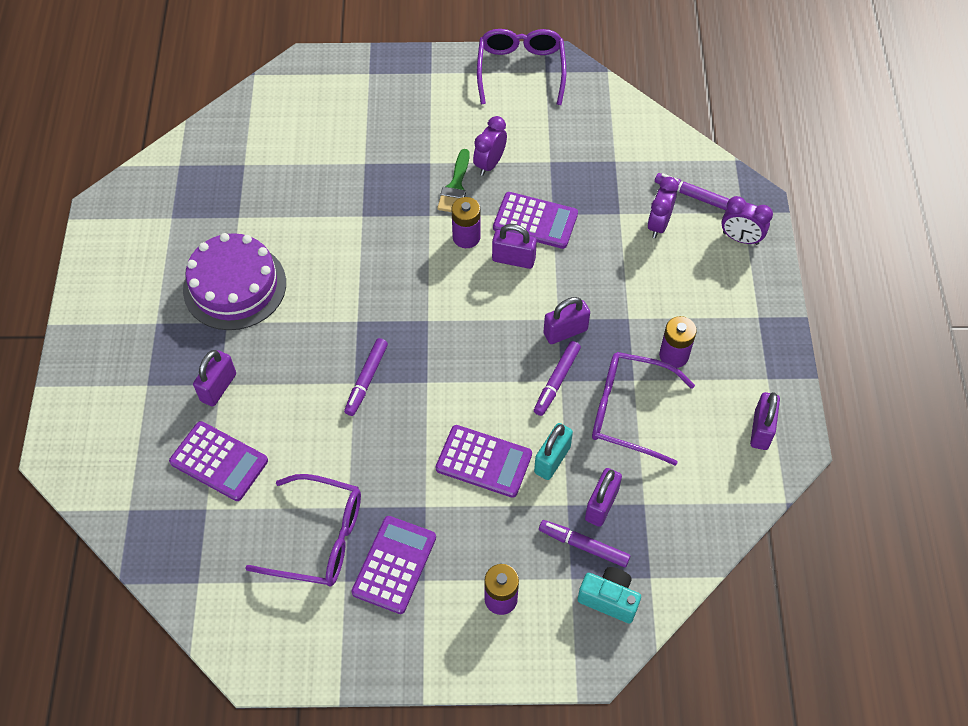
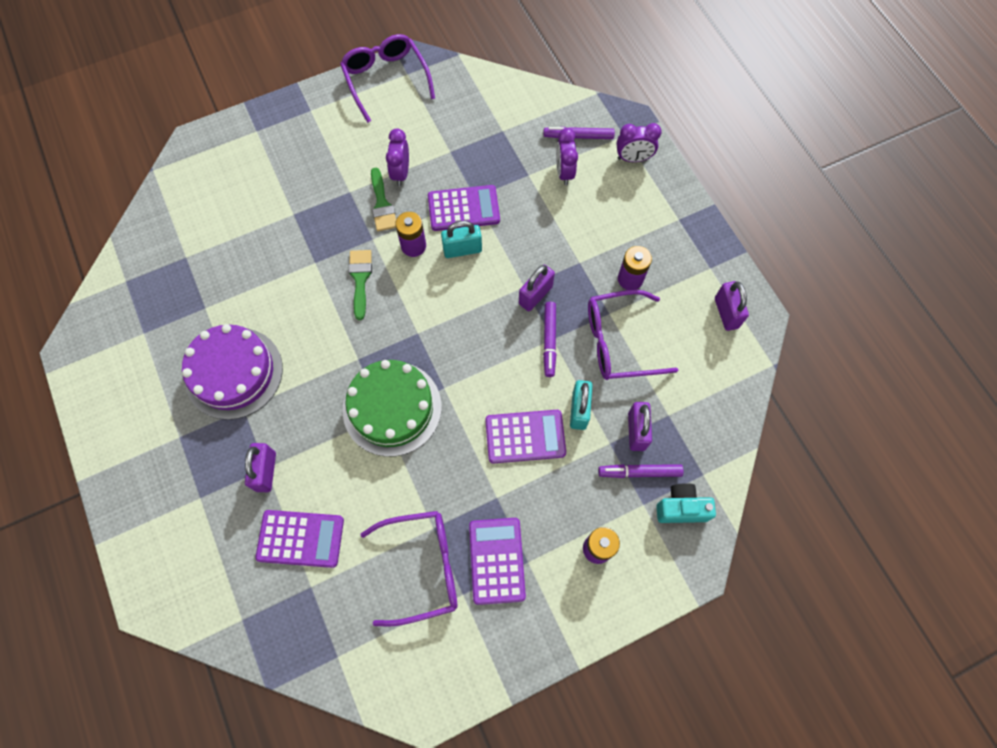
camera: 25 degrees left, 10 degrees up
purple marker [344,338,388,416] -> green cake [343,360,442,457]
purple padlock [492,224,537,269] -> turquoise padlock [441,221,482,258]
none -> green brush [349,250,372,320]

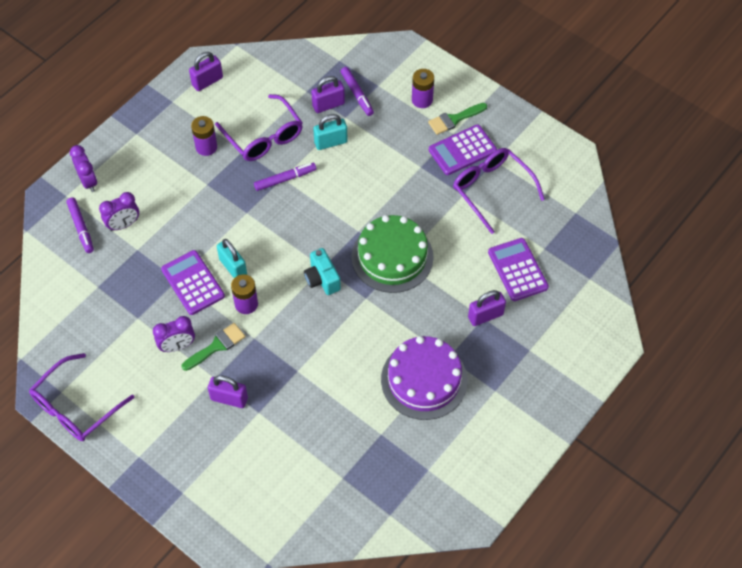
camera: 115 degrees left, 10 degrees down
green brush [349,250,372,320] -> green brush moved to [428,103,487,135]
purple calculator [485,410,566,464] -> none
purple padlock [519,265,555,311] -> purple padlock moved to [208,375,248,408]
turquoise camera [656,483,716,523] -> turquoise camera moved to [304,248,341,295]

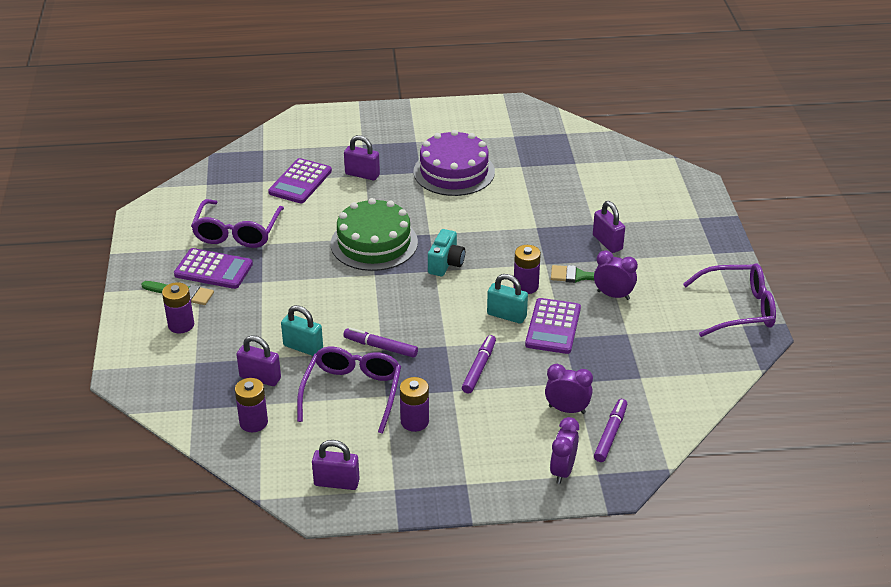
camera: 135 degrees left, 20 degrees down
turquoise padlock [217,239,247,278] -> turquoise padlock turned 75 degrees counterclockwise [487,274,528,324]
purple marker [341,67,374,116] -> purple marker moved to [462,335,496,394]
none -> purple battery [235,378,268,432]

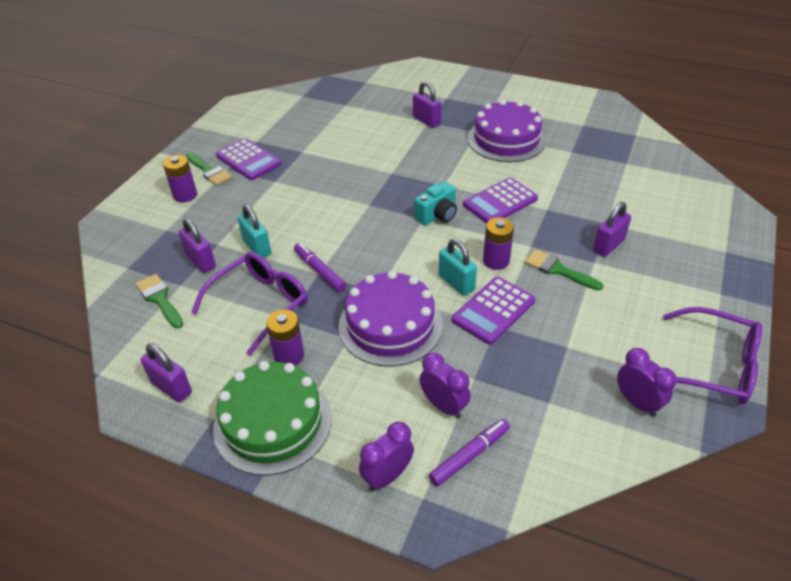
camera: 30 degrees right, 5 degrees up
purple glasses [191,199,284,248] -> none
purple battery [235,378,268,432] -> green brush [136,274,183,328]
purple calculator [268,158,332,203] -> purple calculator moved to [463,177,538,224]
green cake [331,198,418,271] -> green cake moved to [213,361,332,476]
purple marker [462,335,496,394] -> purple cake [338,271,443,366]
purple padlock [593,201,625,253] -> purple padlock turned 45 degrees clockwise [593,202,631,257]
purple clock [594,250,638,300] -> purple clock moved to [617,348,677,417]

